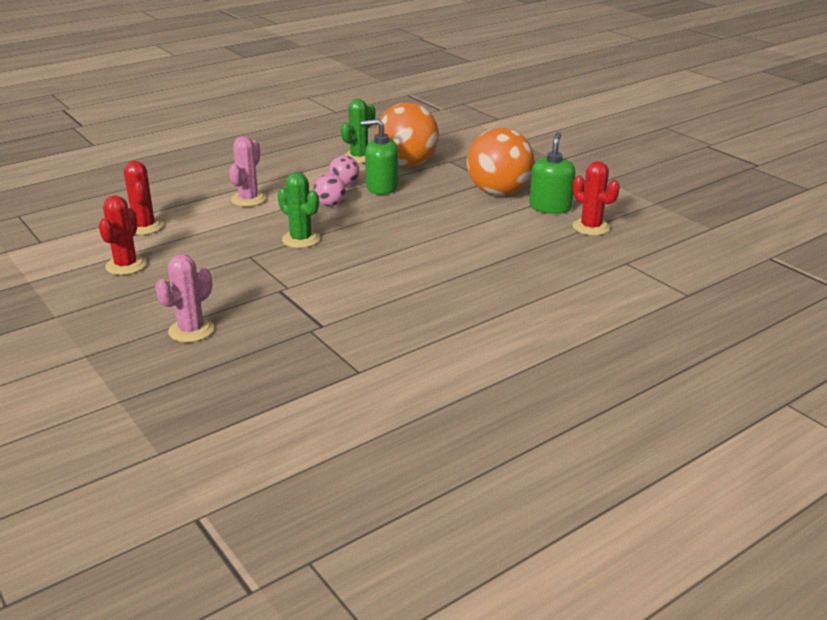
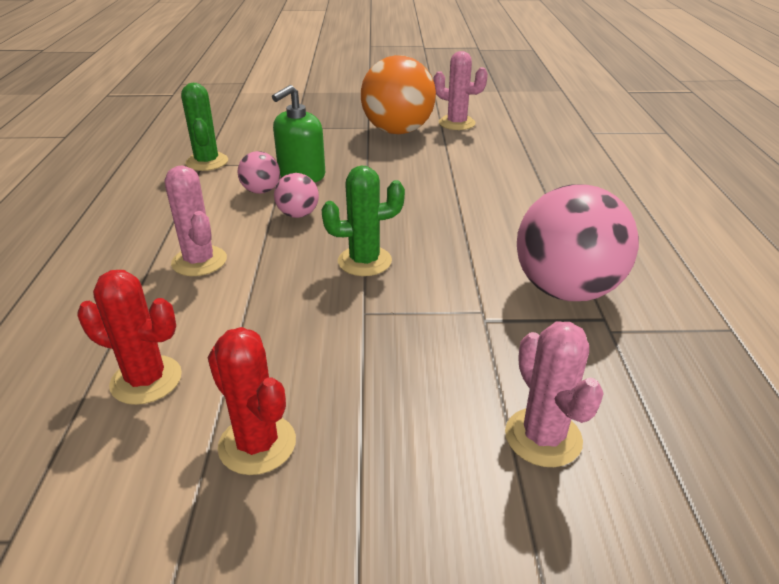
camera: 55 degrees left, 5 degrees up
orange ball [376,102,439,167] -> none
green soap dispenser [529,132,575,214] -> pink cactus [433,51,488,130]
red cactus [573,161,620,236] -> none
none -> pink ball [517,184,639,301]

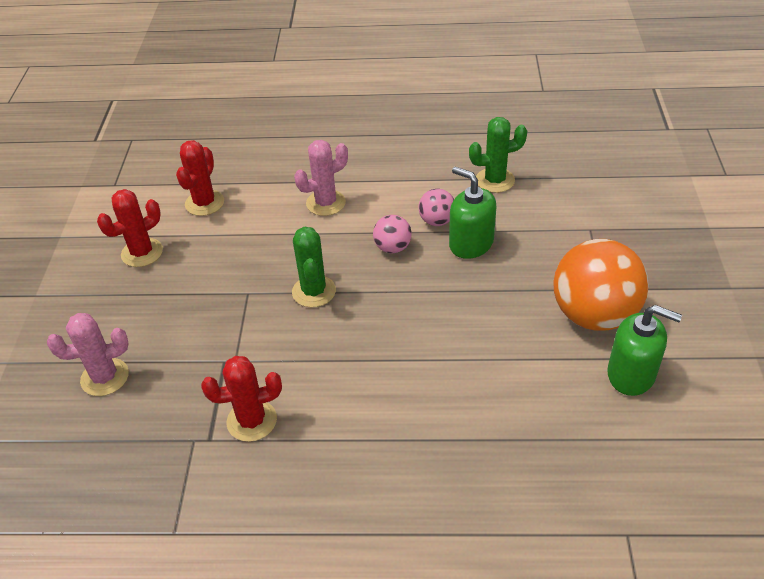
camera: 95 degrees right, 10 degrees up
pink cactus [433,51,488,130] -> green soap dispenser [607,305,682,396]
pink ball [517,184,639,301] -> red cactus [201,356,282,442]

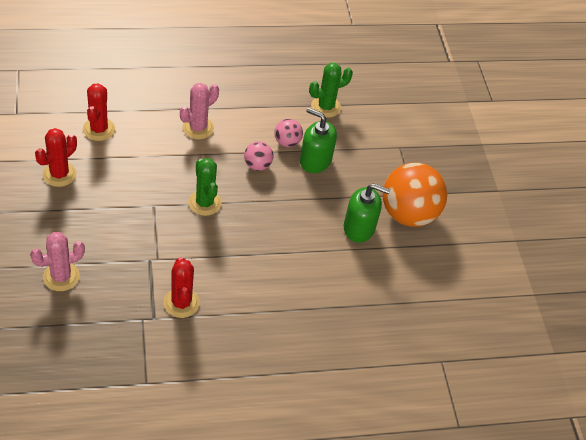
camera: 20 degrees left, 5 degrees up
red cactus [201,356,282,442] -> red cactus turned 75 degrees counterclockwise [163,257,200,318]
green soap dispenser [607,305,682,396] -> green soap dispenser moved to [344,183,390,243]

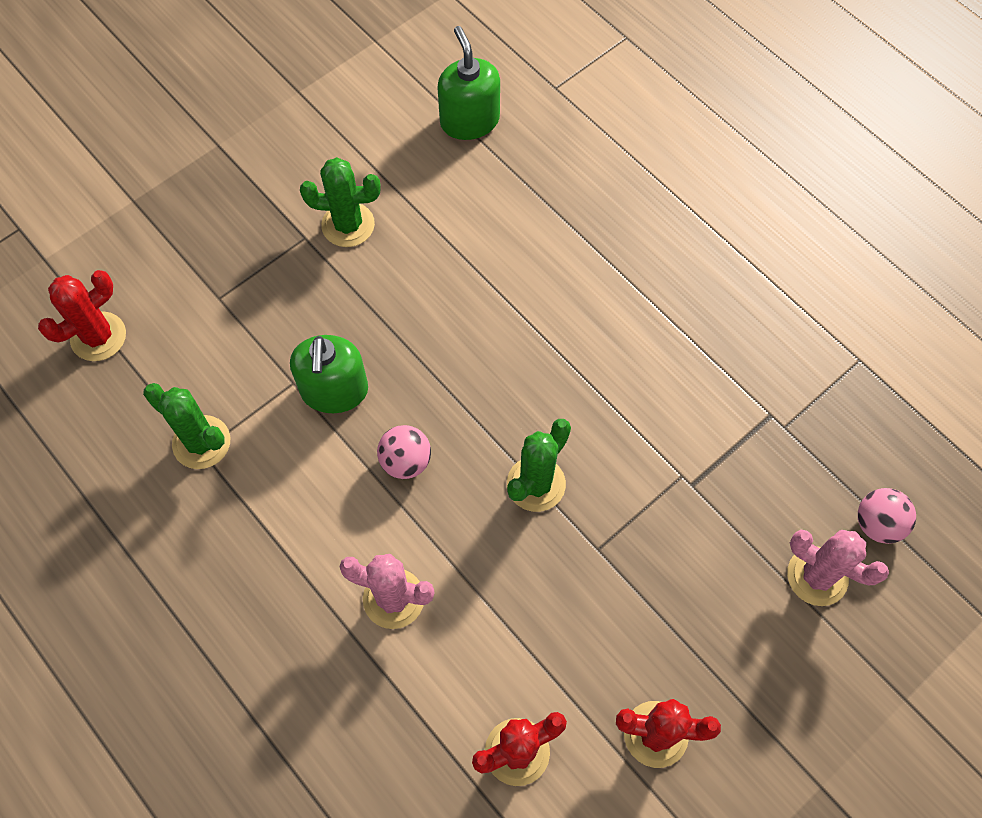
camera: 115 degrees left, 15 degrees up
red cactus [163,257,200,318] -> red cactus moved to [38,270,126,361]
pink ball [274,119,303,147] -> pink ball moved to [858,488,916,544]
green soap dispenser [344,183,390,243] -> green soap dispenser moved to [438,26,500,140]
orange ball [383,163,447,227] -> green cactus [300,157,381,247]

